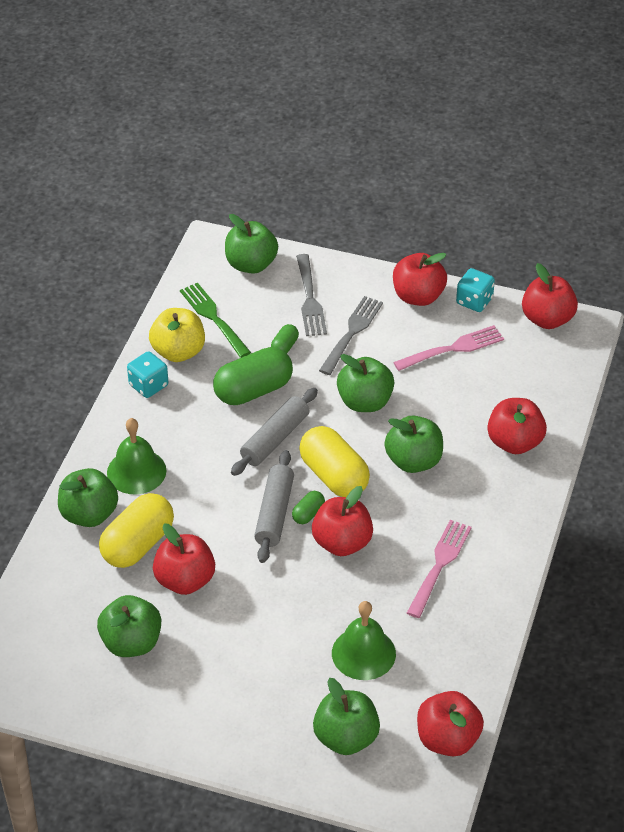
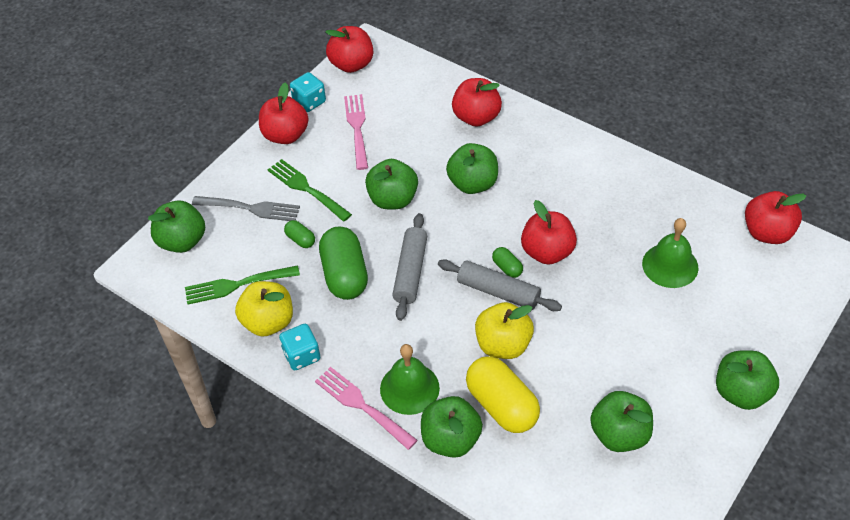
camera: 70 degrees left, 5 degrees up
red apple [153,524,215,595] -> none
grey rolling pin [231,388,318,476] -> grey rolling pin turned 45 degrees clockwise [392,213,427,321]
yellow capsule [299,426,370,497] -> none
green apple [313,678,380,755] -> green apple moved to [716,350,779,410]
grey fork [319,296,383,375] -> green fork [268,159,352,222]
pink fork [407,520,472,618] -> pink fork moved to [315,367,418,450]
none -> yellow apple [475,302,534,359]

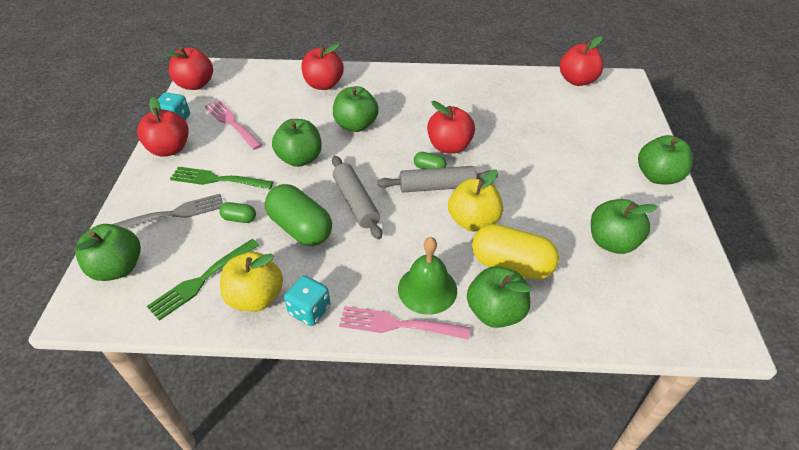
camera: 35 degrees left, 5 degrees down
green bell [642,218,698,288] -> none

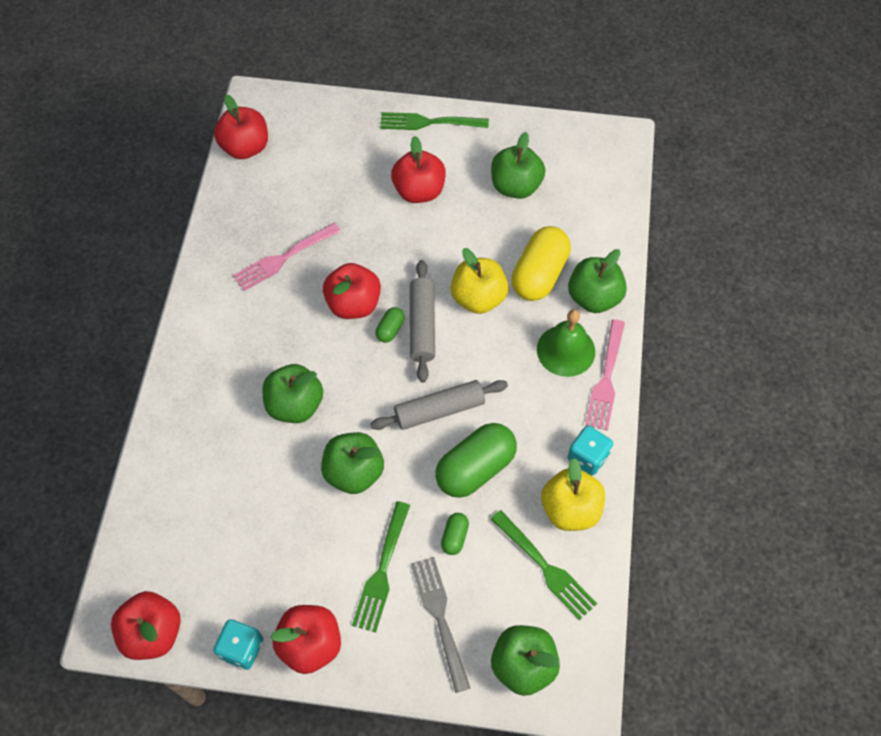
camera: 85 degrees left, 15 degrees up
pink fork [205,100,262,150] -> pink fork moved to [233,223,341,291]
red apple [301,43,344,90] -> red apple moved to [391,136,446,203]
green apple [638,135,693,185] -> green fork [380,112,489,130]

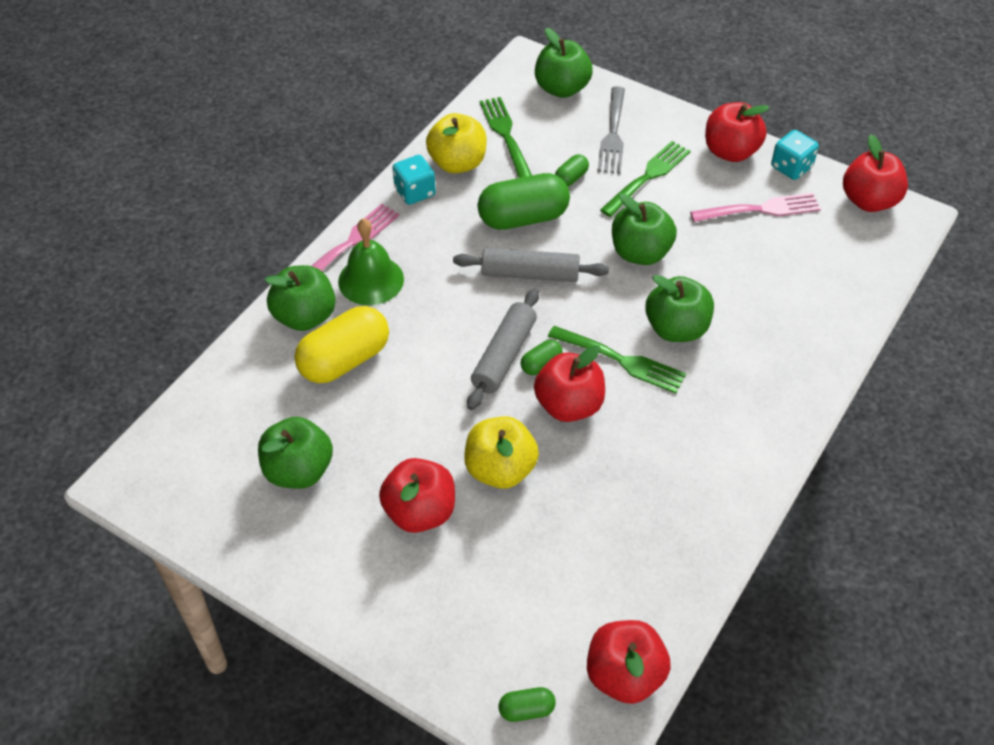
camera: 155 degrees left, 10 degrees down
pink fork [233,223,341,291] -> pink fork moved to [690,193,821,222]
green fork [380,112,489,130] -> green fork moved to [548,326,686,393]
yellow apple [451,248,509,314] -> yellow apple moved to [464,416,539,489]
none -> green capsule [499,687,556,722]

